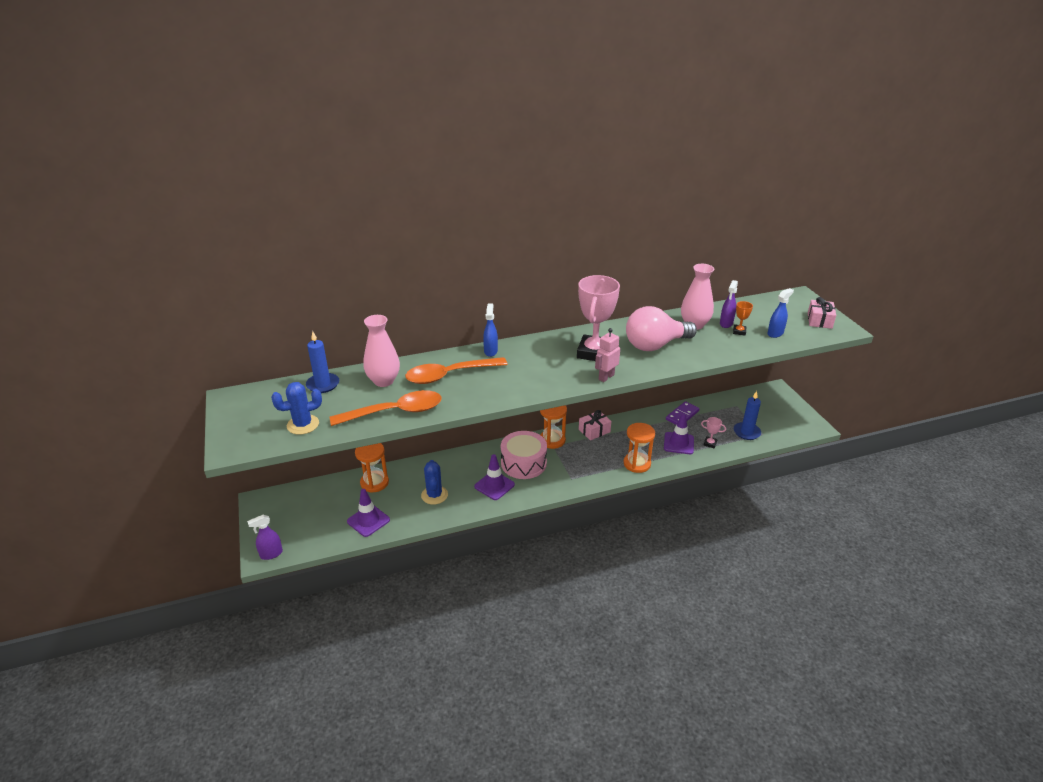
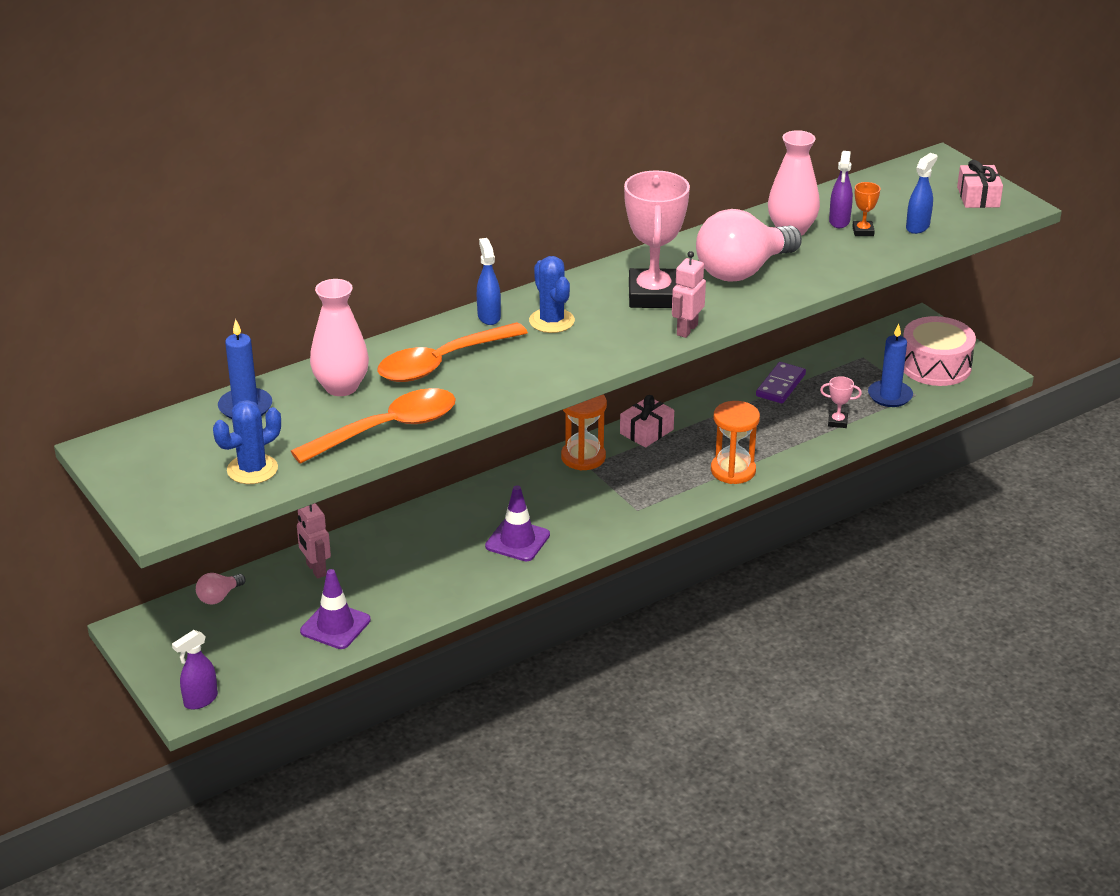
camera: 15 degrees left, 0 degrees up
orange hourglass [355,443,389,493] -> pink robot [297,503,331,579]
blue cactus [421,460,448,505] -> blue cactus moved to [529,256,575,333]
pink drum [501,431,547,479] -> pink drum moved to [903,316,976,386]
purple traffic cone [664,413,694,454] -> none
none -> pink light bulb [196,573,245,604]

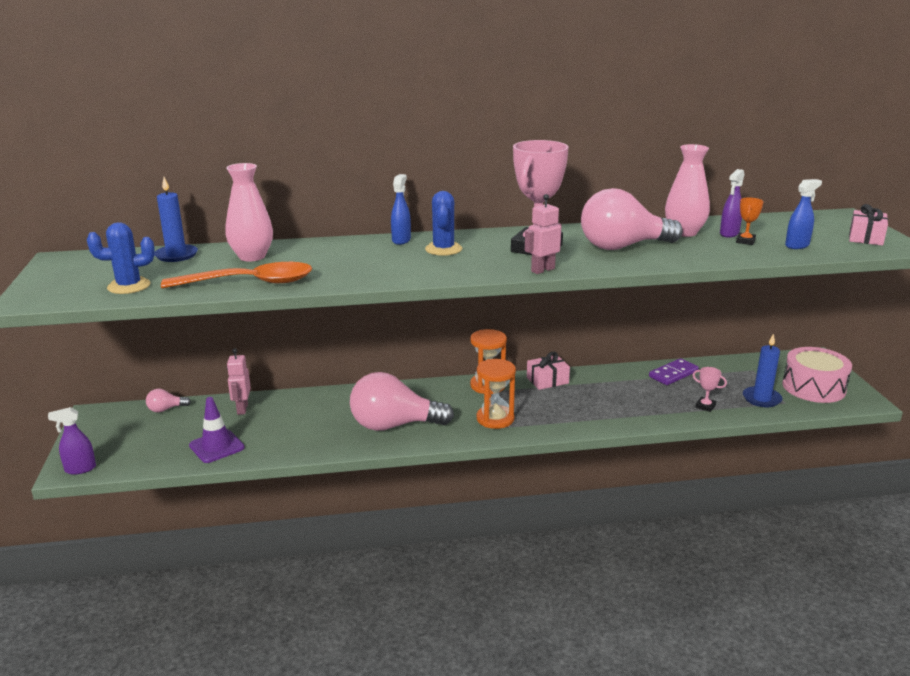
camera: 25 degrees right, 10 degrees down
orange spoon [377,322,528,382] -> none
purple traffic cone [485,485,550,561] -> pink light bulb [350,372,454,431]
orange hourglass [711,401,760,484] -> orange hourglass moved to [477,359,516,429]

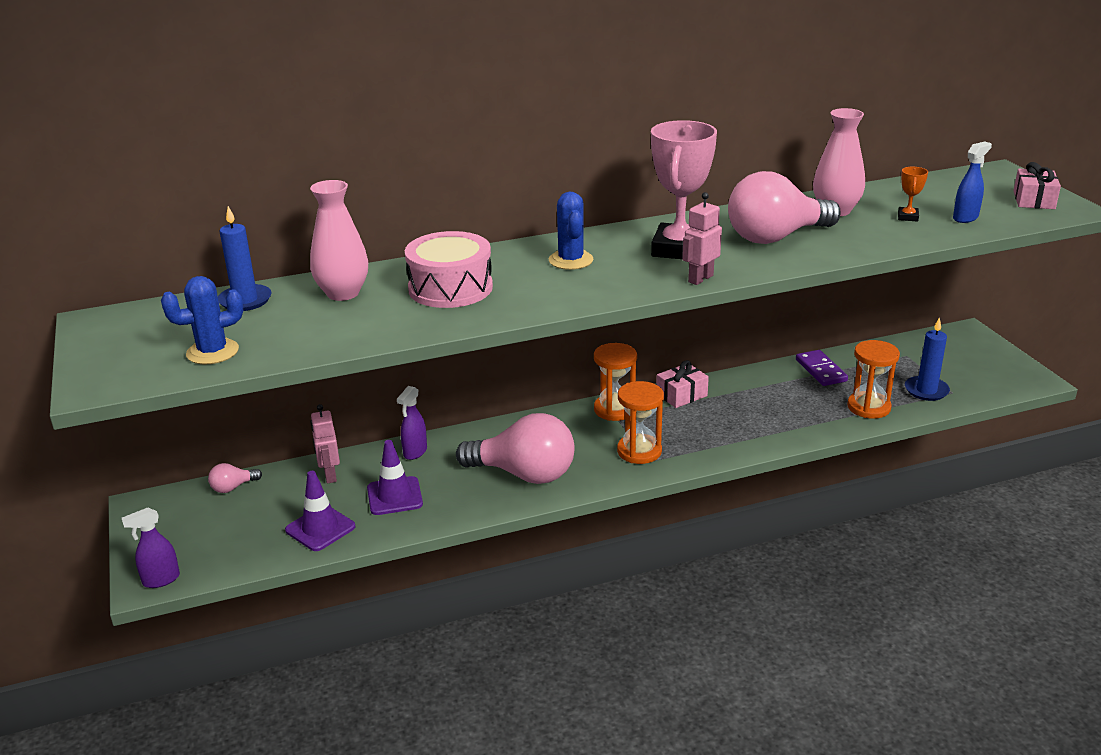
camera: 10 degrees left, 5 degrees up
orange spoon [161,262,312,289] -> none
pink light bulb [350,372,454,431] -> pink light bulb turned 150 degrees counterclockwise [456,413,575,484]
blue spray bottle [391,174,411,245] -> none
purple domino [649,358,699,385] -> purple domino turned 60 degrees counterclockwise [796,350,848,386]
pink trophy [693,367,727,412] -> orange hourglass [847,340,900,419]
purple spray bottle [720,169,745,237] -> purple spray bottle moved to [397,386,427,460]
pink drum [782,347,852,403] -> pink drum moved to [405,231,493,308]
none -> purple traffic cone [367,440,423,515]

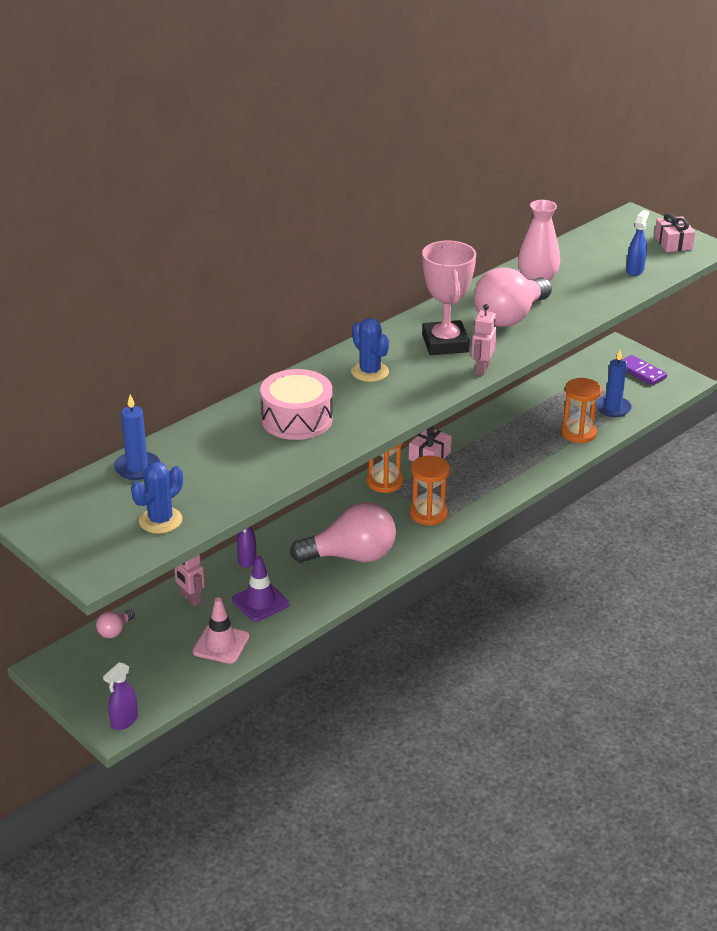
camera: 25 degrees left, 5 degrees up
purple traffic cone [285,471,355,551] -> pink traffic cone [193,597,249,664]
pink vase [310,180,368,301] -> none
purple domino [796,350,848,386] -> purple domino moved to [623,355,667,385]
orange trophy [898,167,928,222] -> none

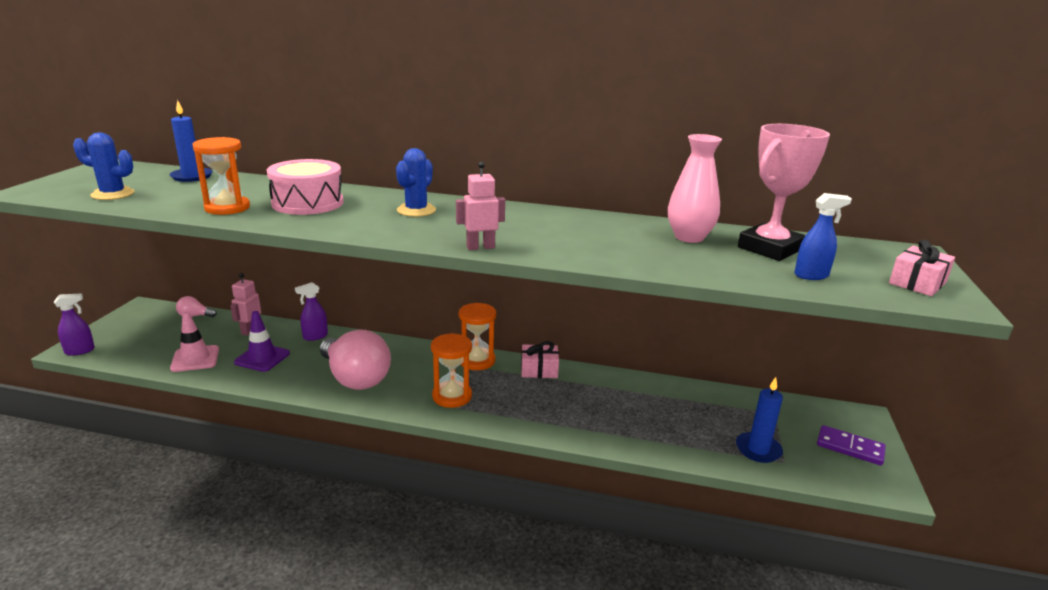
camera: 55 degrees right, 10 degrees down
purple spray bottle [103,662,138,730] -> purple spray bottle turned 150 degrees clockwise [54,293,95,356]
pink trophy [422,240,476,355] -> pink trophy moved to [738,124,830,261]
pink light bulb [474,267,552,327] -> none
orange hourglass [561,378,602,443] -> orange hourglass moved to [192,137,250,215]
purple domino [623,355,667,385] -> purple domino turned 75 degrees counterclockwise [817,425,886,465]

